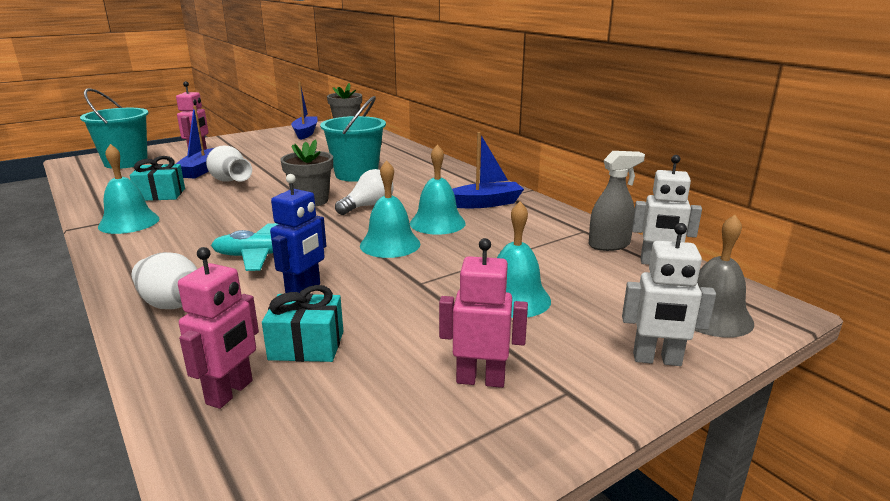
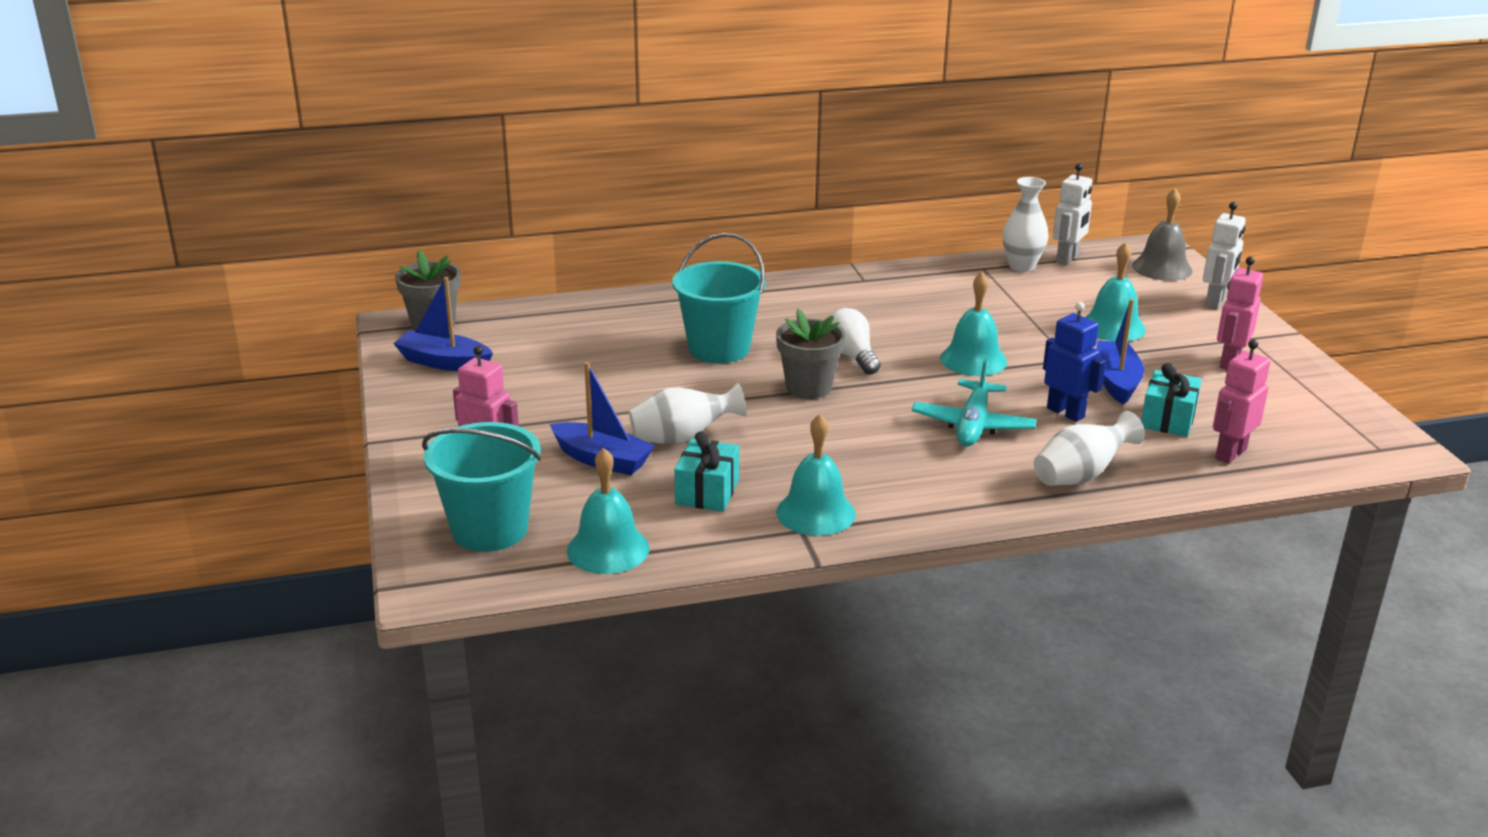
camera: 70 degrees left, 5 degrees up
pink robot [178,247,259,409] -> pink robot turned 90 degrees counterclockwise [1213,339,1270,464]
turquoise bell [410,145,466,235] -> turquoise bell moved to [567,448,650,574]
blue boat [452,132,524,208] -> blue boat moved to [1096,299,1144,405]
grey spray bottle [589,151,645,251] -> white vase [1003,177,1049,272]

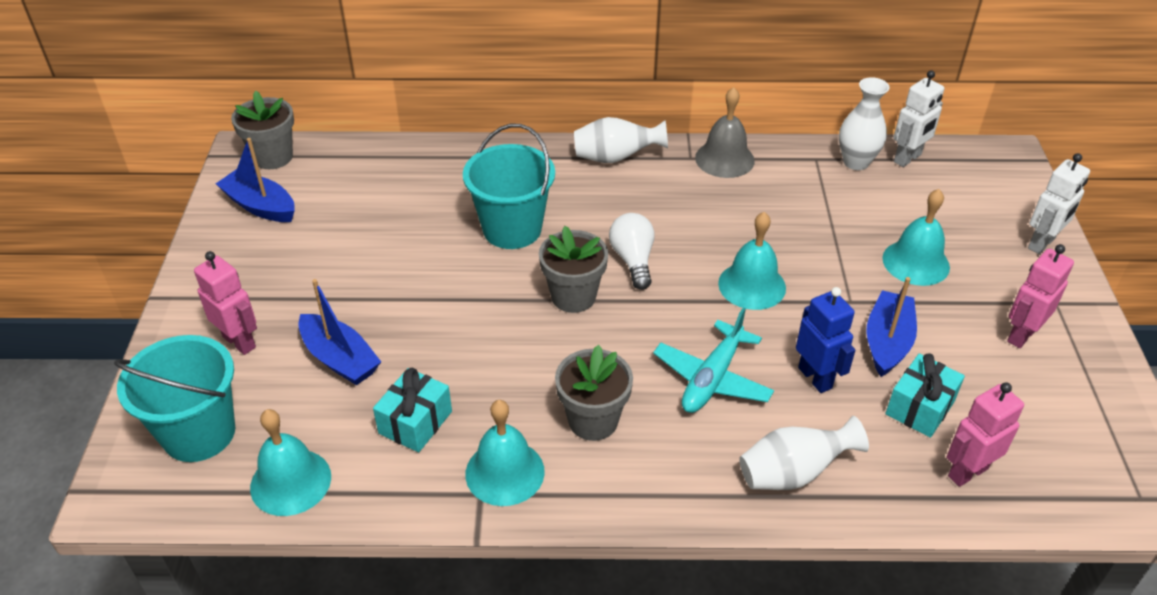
camera: 15 degrees right, 15 degrees up
white vase [629,383,747,444] -> white vase moved to [574,117,668,163]
grey bell [1132,188,1193,281] -> grey bell moved to [695,87,755,178]
none -> grey flower pot [555,345,633,441]

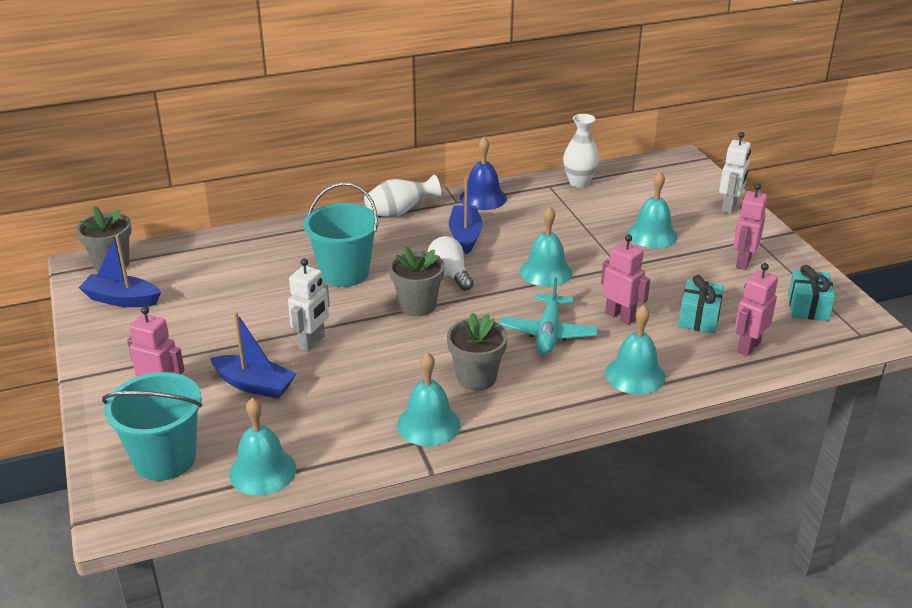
camera: 20 degrees left, 10 degrees down
turquoise gift [373,368,452,452] -> turquoise gift moved to [788,265,835,321]
grey bell [695,87,755,178] -> blue bell [460,137,507,210]
white vase [739,416,869,490] -> turquoise bell [605,305,665,395]
blue robot [796,287,855,393] -> pink robot [601,234,650,325]
blue boat [867,277,917,377] -> blue boat moved to [449,177,483,255]
white robot [894,70,944,167] -> white robot moved to [288,258,330,352]

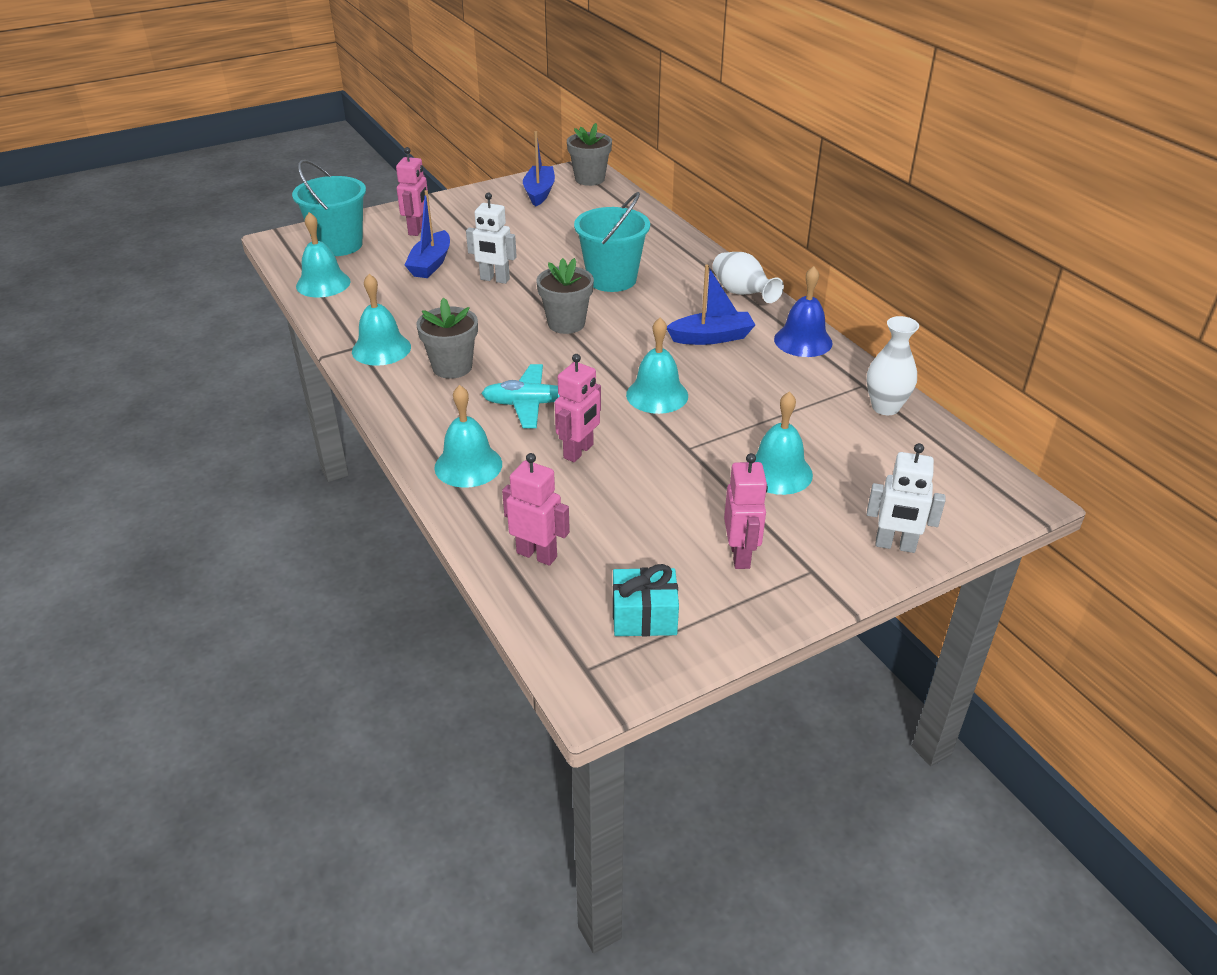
camera: 80 degrees right, 5 degrees up
white light bulb [427,236,474,291] -> none
turquoise gift [678,275,724,333] -> none
pink robot [733,183,768,270] -> pink robot turned 75 degrees clockwise [724,453,768,569]

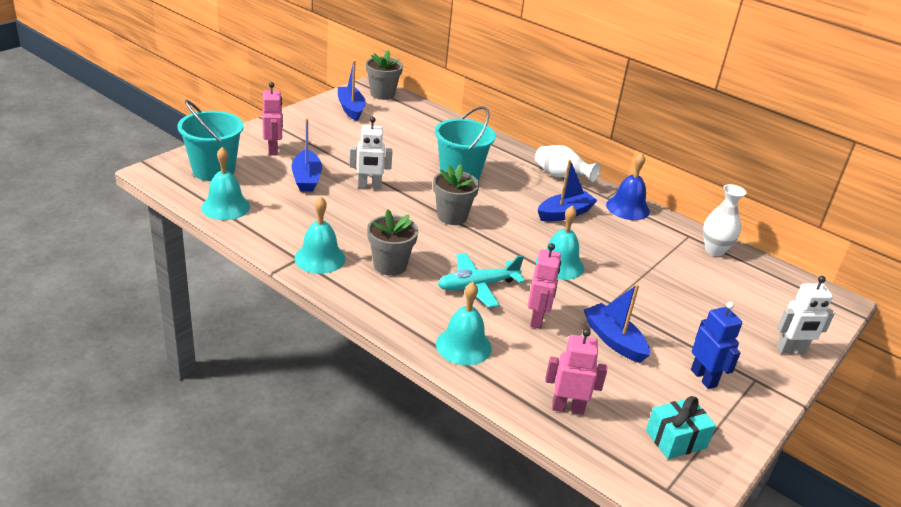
camera: 25 degrees left, 5 degrees down
pink robot [724,453,768,569] -> blue robot [691,302,742,389]
turquoise bell [755,391,813,495] -> none
none -> blue boat [584,284,650,363]

